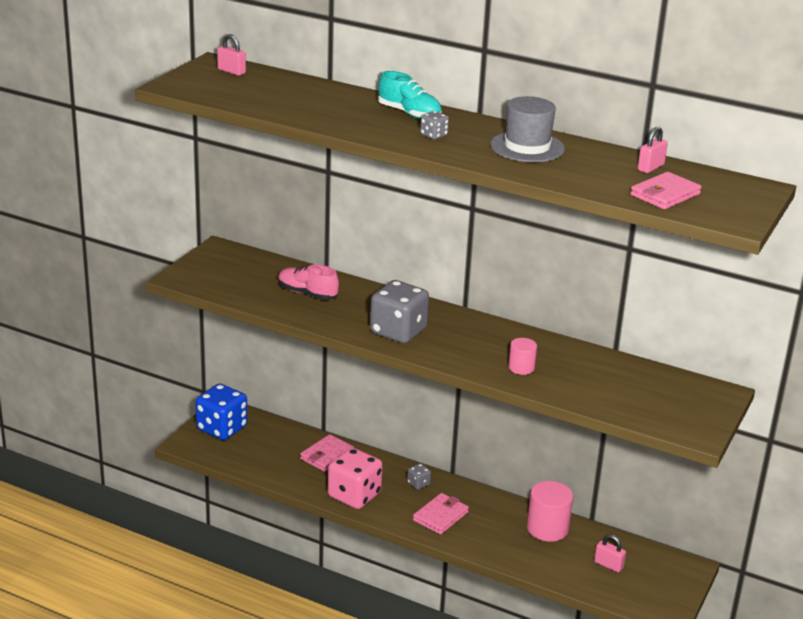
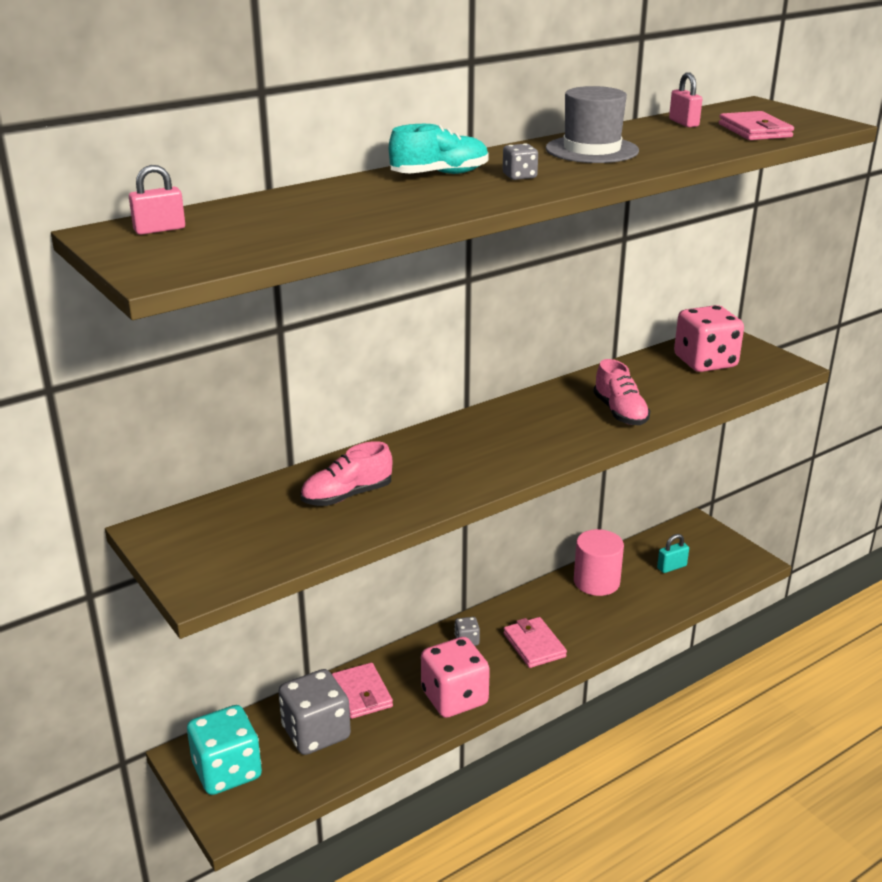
camera: 60 degrees left, 0 degrees up
blue dice [195,384,247,440] -> turquoise dice [187,705,262,795]
grey dice [370,280,429,344] -> grey dice moved to [278,669,351,755]
pink cylinder [508,338,537,375] -> pink shoe [593,359,650,425]
pink padlock [594,534,626,573] -> turquoise padlock [657,534,689,573]
none -> pink dice [674,305,744,372]

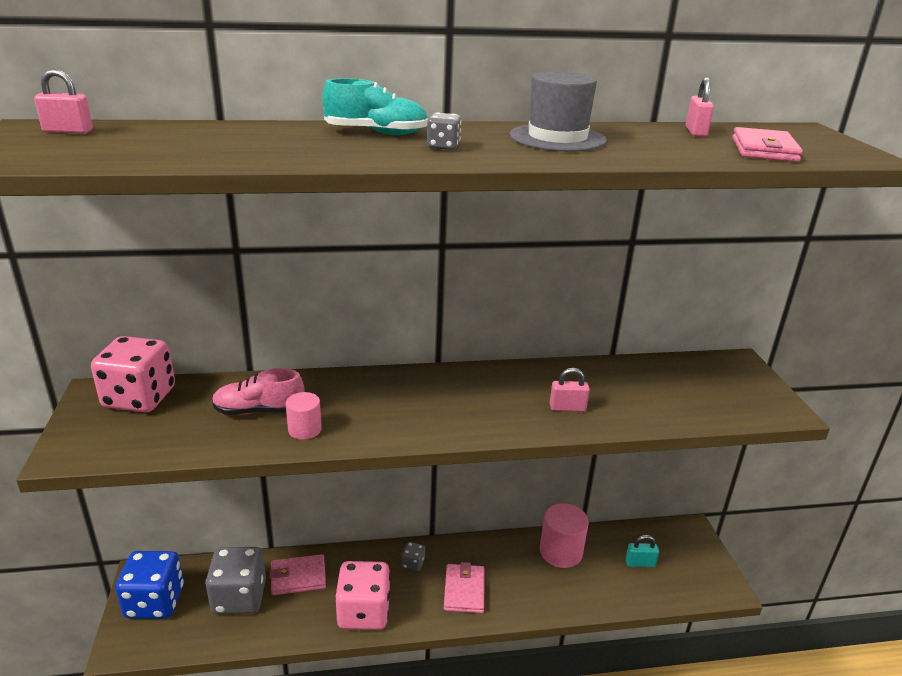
camera: 25 degrees right, 0 degrees up
turquoise dice [187,705,262,795] -> blue dice [115,551,184,619]
pink wallet [332,663,393,719] -> pink wallet turned 75 degrees clockwise [269,554,326,595]
pink shoe [593,359,650,425] -> pink padlock [550,368,590,412]
pink dice [674,305,744,372] -> pink dice moved to [91,336,175,412]
none -> pink cylinder [286,392,322,440]

